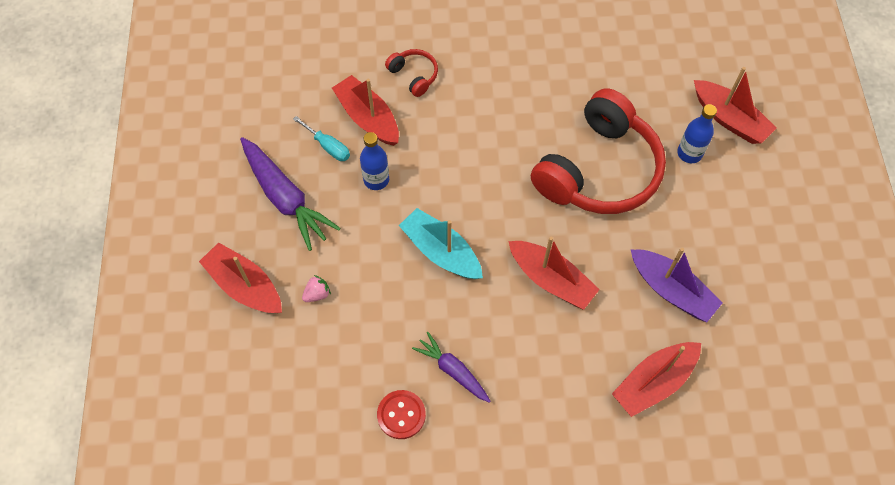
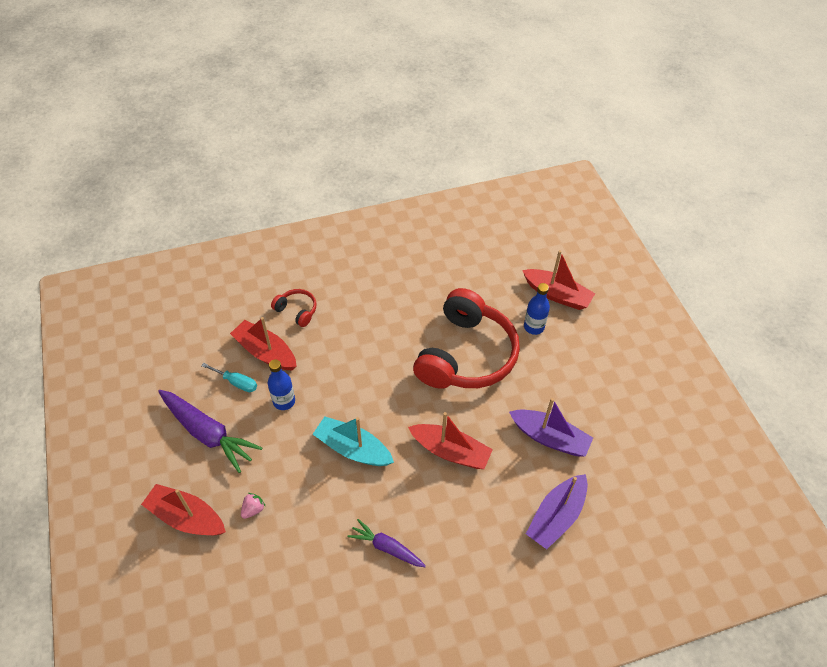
camera: 15 degrees left, 10 degrees down
red button [377,390,426,439] -> none
red boat [612,342,701,417] -> purple boat [526,474,588,549]

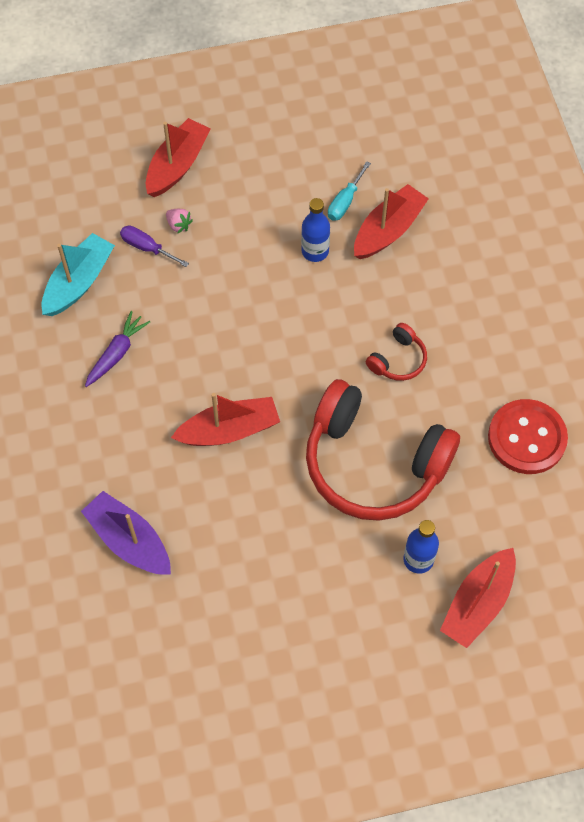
camera: 95 degrees right, 10 degrees up
purple carrot [158,390,262,473] -> none
red headphones [271,289,316,327] -> red headphones moved to [366,323,427,381]
turquoise boat [313,417,394,466] -> turquoise boat moved to [42,233,115,316]
red boat [408,412,493,469] -> red boat turned 135 degrees counterclockwise [171,393,280,446]
purple boat [509,398,593,457] -> none
none -> purple screwdriver [120,226,189,267]
none -> red button [488,399,568,474]

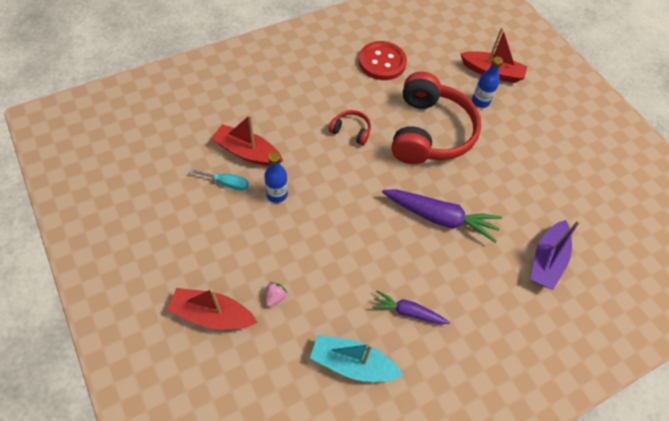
camera: 110 degrees left, 5 degrees down
purple screwdriver [120,226,189,267] -> none
red boat [171,393,280,446] -> purple carrot [382,189,502,243]

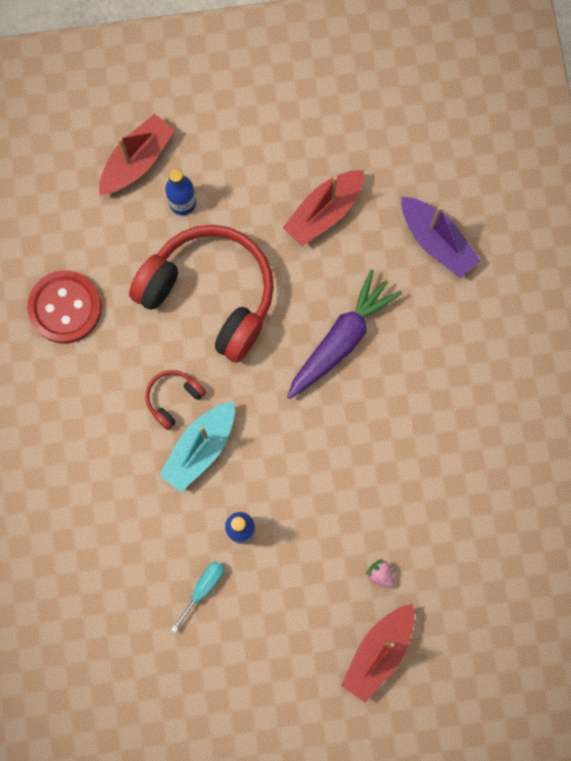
camera: 65 degrees left, 20 degrees up
red boat [211,115,283,166] -> red boat moved to [283,170,364,247]
turquoise boat [310,335,404,382] -> turquoise boat moved to [159,401,235,492]
purple carrot [372,290,450,324] -> none

